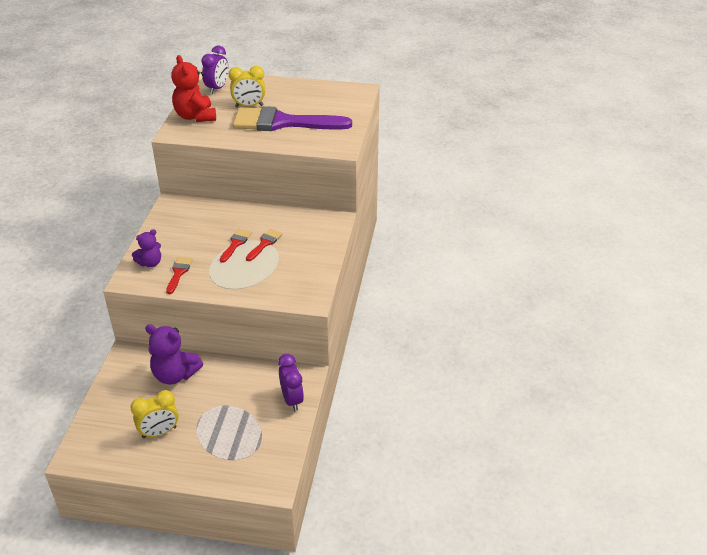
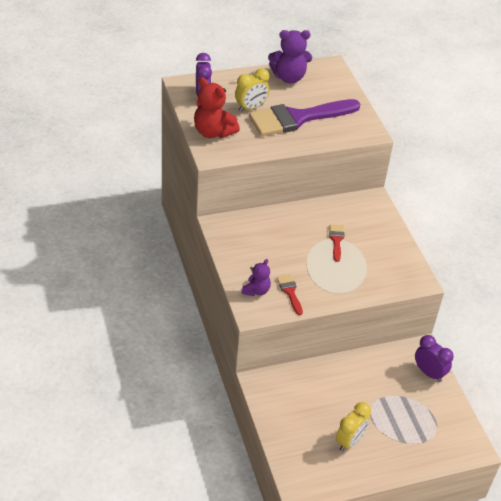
camera: 30 degrees left, 5 degrees up
purple teddy bear [145,324,203,385] -> purple teddy bear moved to [268,30,312,83]
red brush [220,229,252,263] -> none

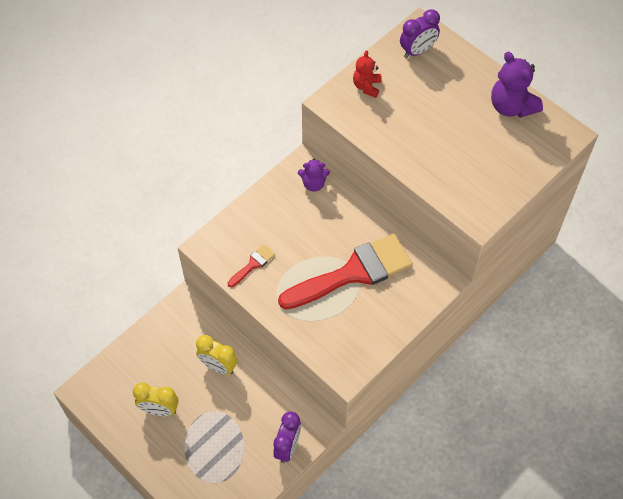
camera: 65 degrees right, 15 degrees up
red teddy bear [194,77,240,138] -> red teddy bear [353,50,382,98], size x0.60
yellow clock [235,68,269,112] -> yellow clock moved to [196,335,238,375]
purple teddy bear [242,259,271,296] -> purple teddy bear moved to [298,159,330,192]
purple brush [249,99,360,136] -> none
red brush [329,224,345,262] -> red brush [278,234,413,310], size x2.41

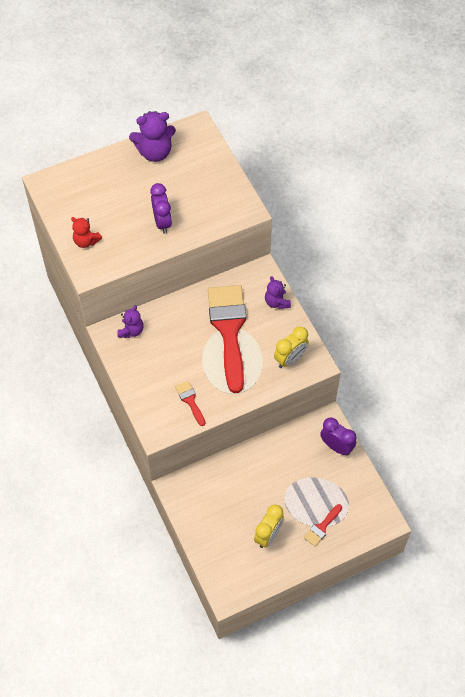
camera: 70 degrees left, 0 degrees up
yellow clock [196,335,238,375] -> yellow clock moved to [274,326,309,368]
purple clock [400,9,440,58] -> purple clock moved to [150,183,172,234]
none -> purple teddy bear [265,276,291,309]
none -> red brush [304,504,342,547]

